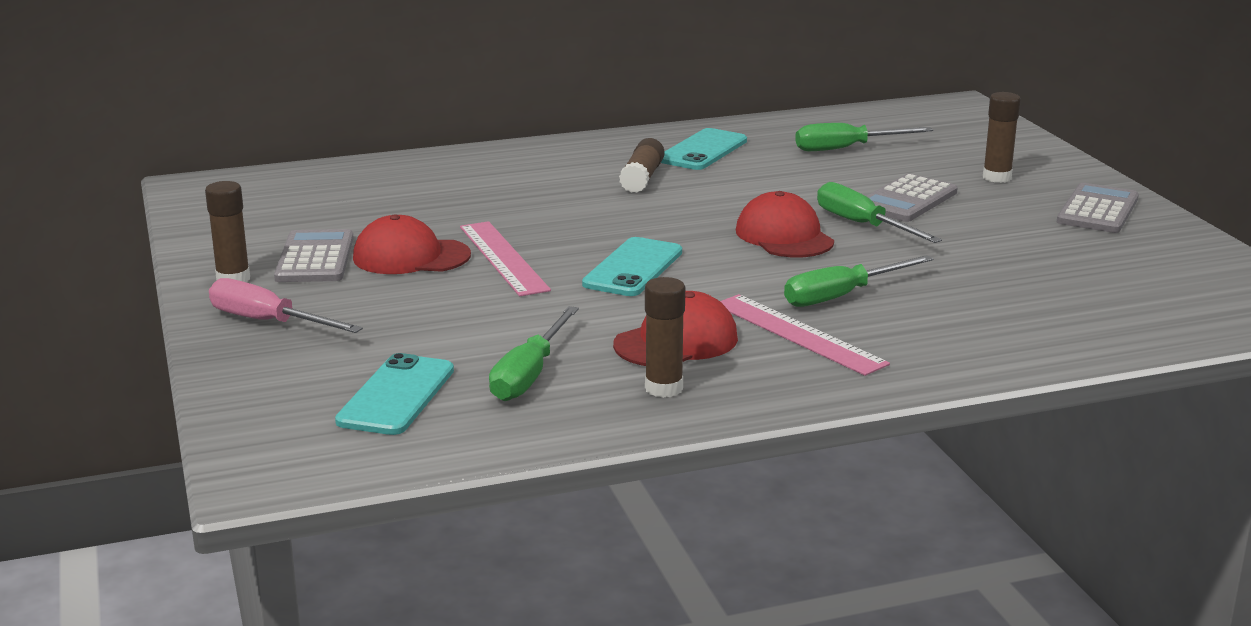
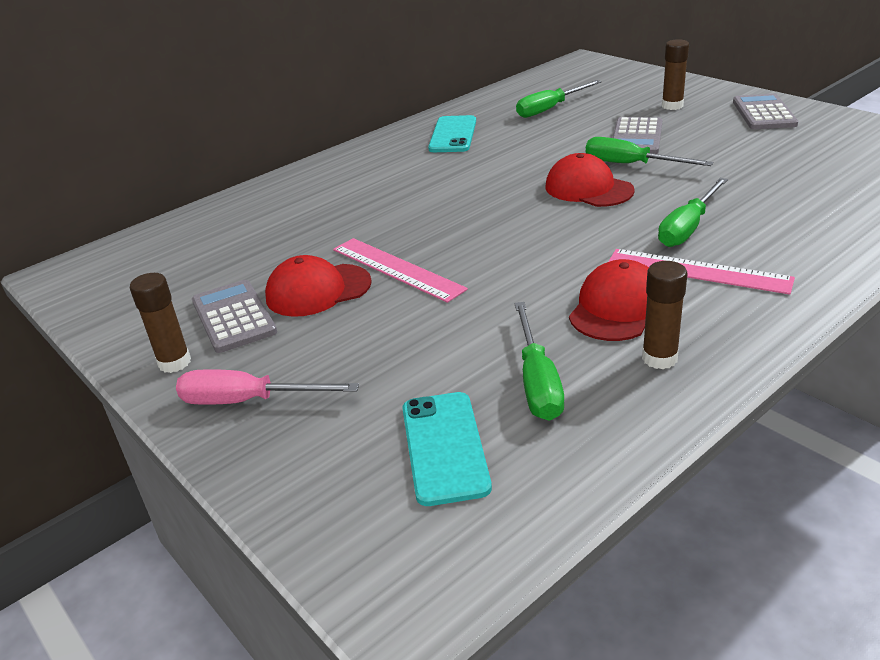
camera: 20 degrees left, 10 degrees up
turquoise phone [582,237,682,296] -> none
brown glue stick [619,138,665,193] -> none

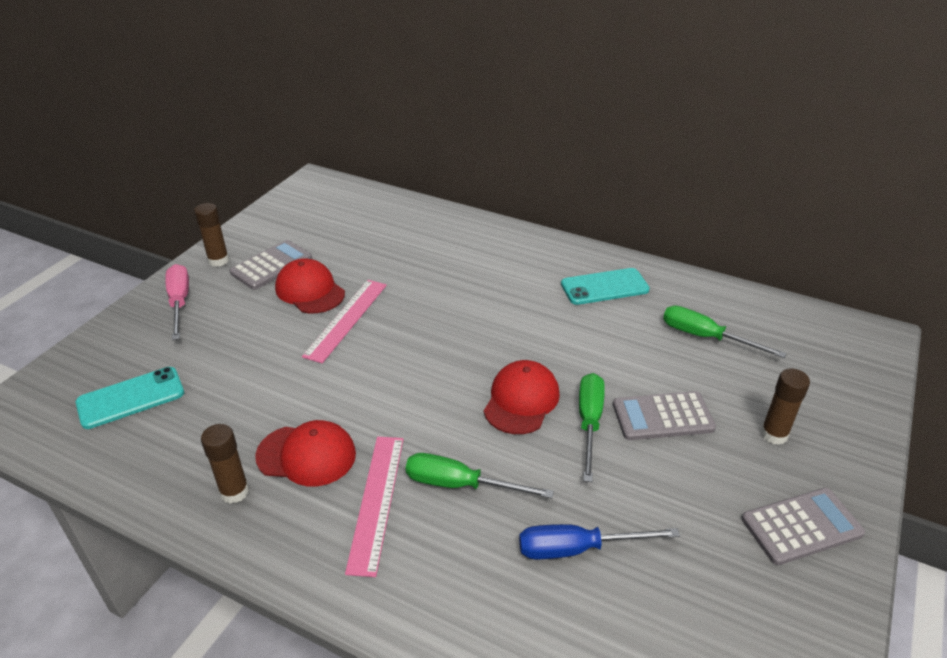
camera: 65 degrees right, 5 degrees up
green screwdriver [514,302,564,421] -> none
none -> blue screwdriver [519,524,680,559]

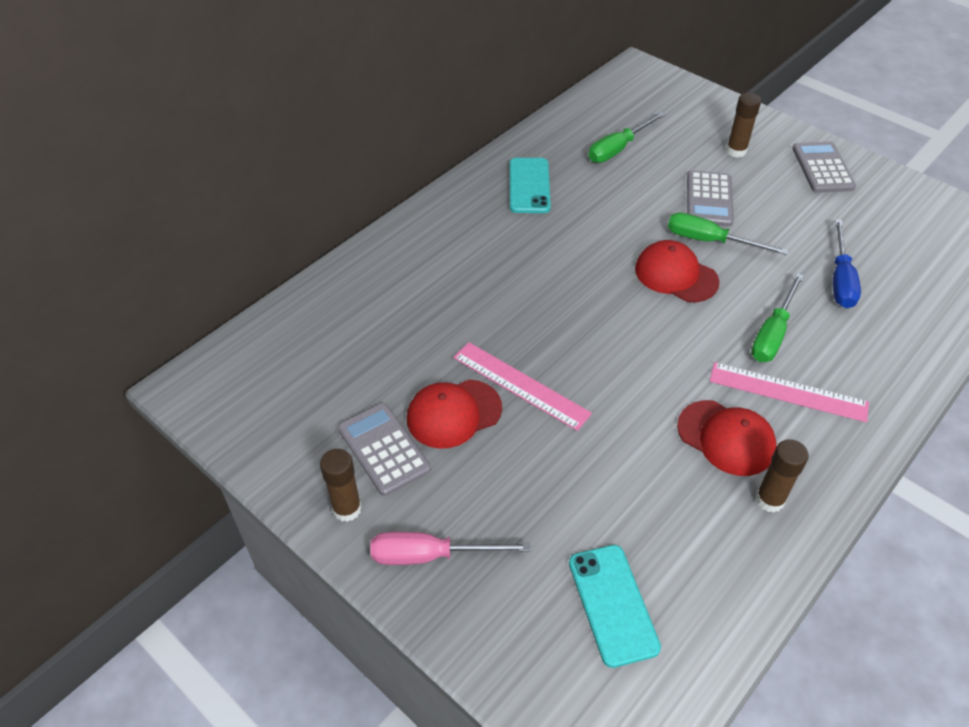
camera: 75 degrees left, 10 degrees up
red cap [255,420,356,486] -> red cap turned 105 degrees clockwise [677,400,777,476]

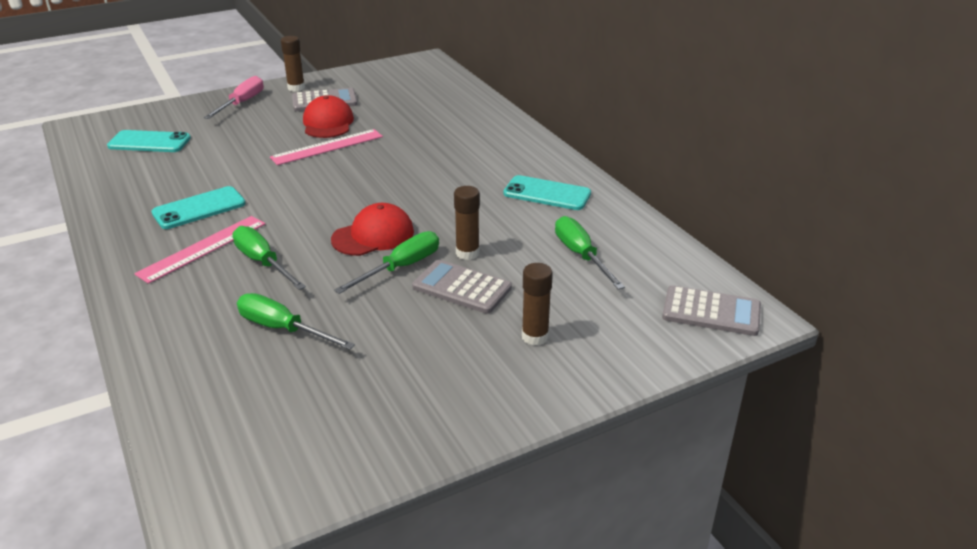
camera: 110 degrees right, 15 degrees down
red cap [677,400,777,476] -> turquoise phone [152,186,246,229]
brown glue stick [755,439,809,513] -> brown glue stick moved to [454,186,480,260]
grey calculator [792,142,856,193] -> grey calculator moved to [662,285,761,336]
blue screwdriver [833,219,861,308] -> green screwdriver [237,293,355,350]

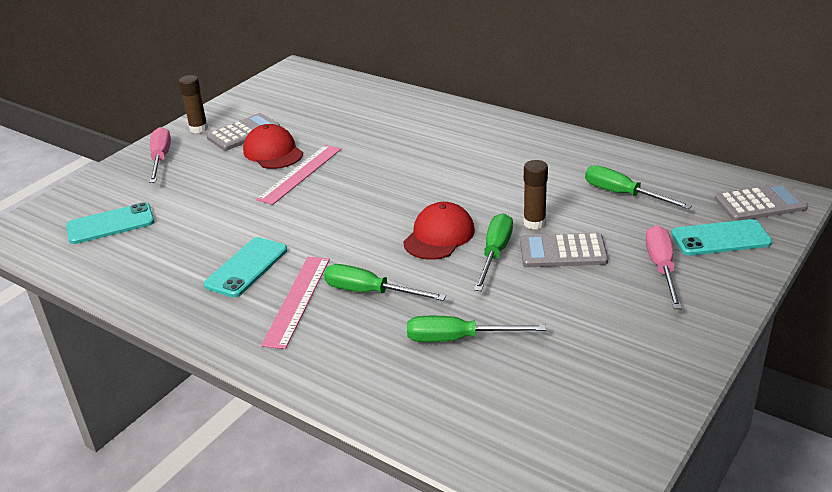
camera: 25 degrees left, 0 degrees up
turquoise phone [503,175,591,210] -> turquoise phone moved to [671,219,772,256]
brown glue stick [522,263,553,346] -> pink screwdriver [646,225,682,309]

